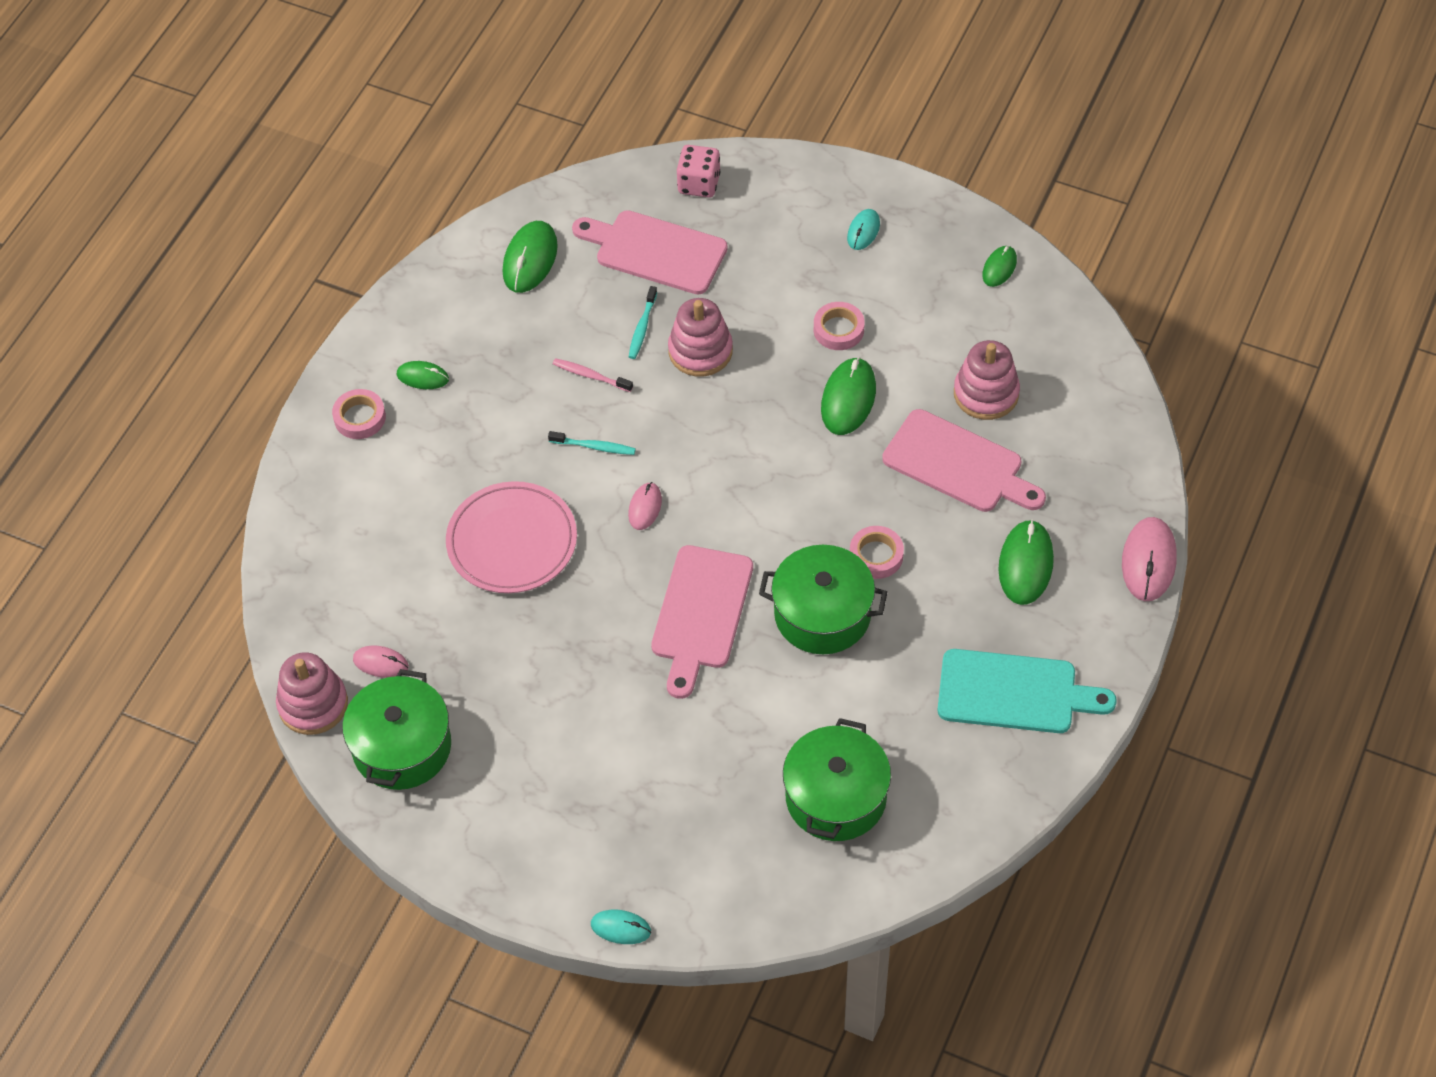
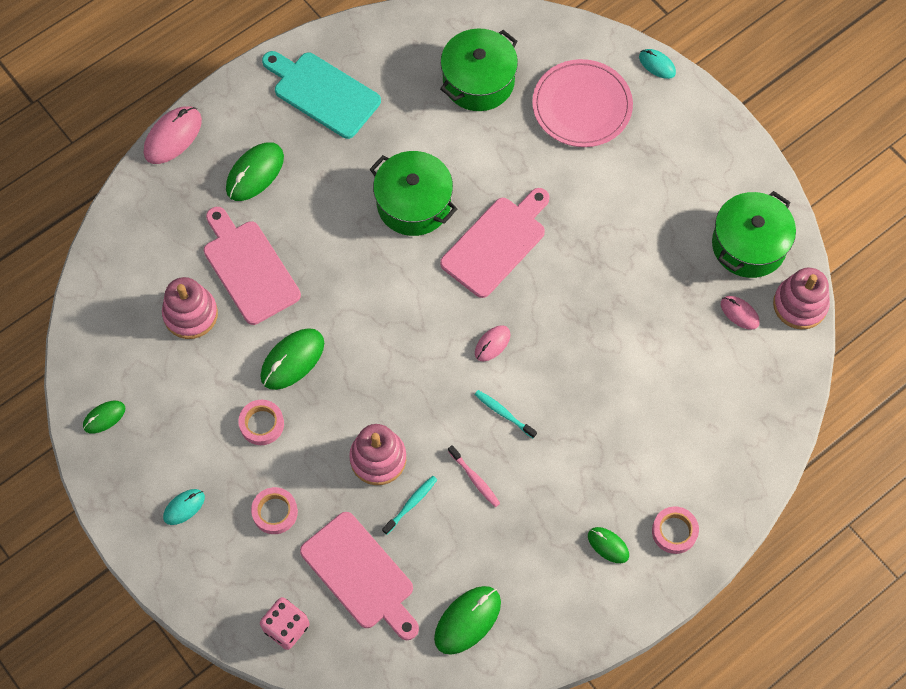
camera: 155 degrees left, 10 degrees up
pink plate [446,481,577,593] -> pink plate moved to [532,59,633,147]
pink tape [850,526,904,579] -> pink tape moved to [251,487,298,534]

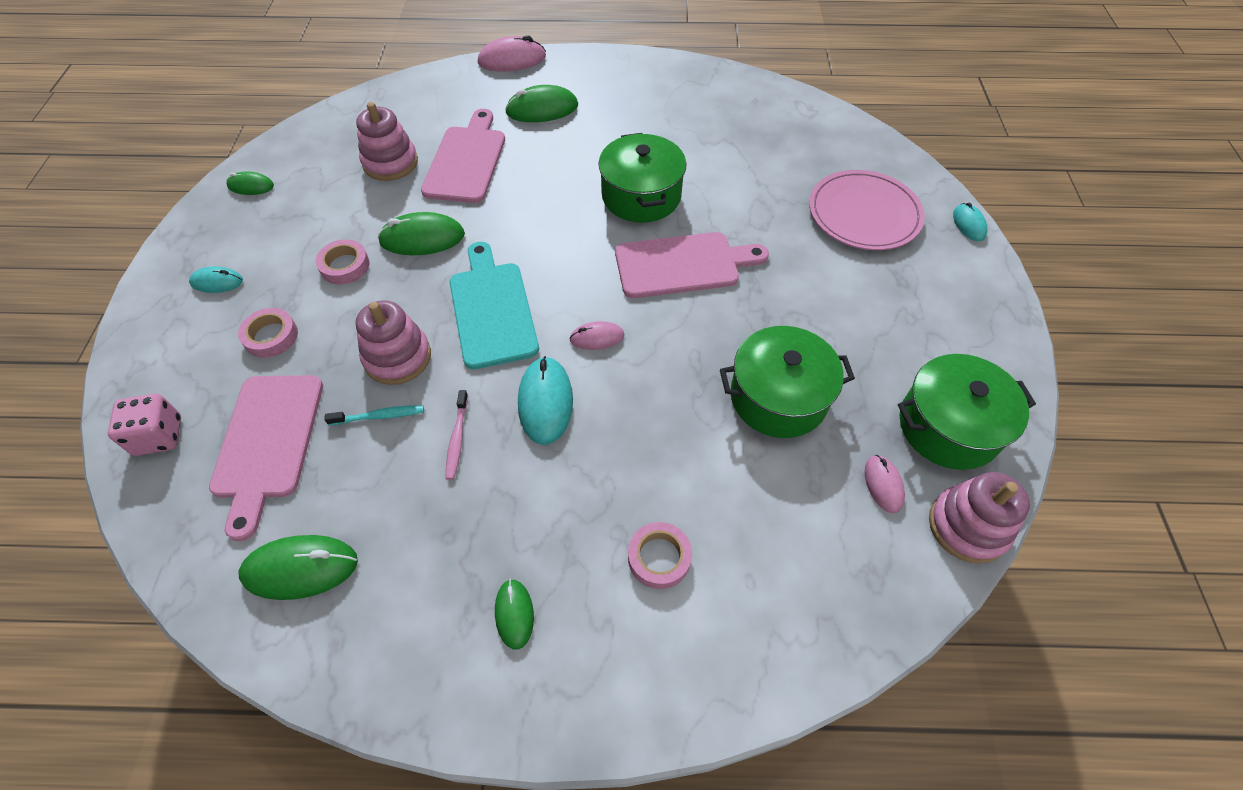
camera: 40 degrees right, 10 degrees down
turquoise cutting board [262,51,381,139] -> turquoise cutting board moved to [449,242,539,370]
green pot [440,28,518,111] -> green pot moved to [720,326,855,438]
turquoise toothbrush [475,390,537,438] -> turquoise mouse [518,356,573,445]
pink tape [652,506,699,554] -> pink tape moved to [628,522,692,589]

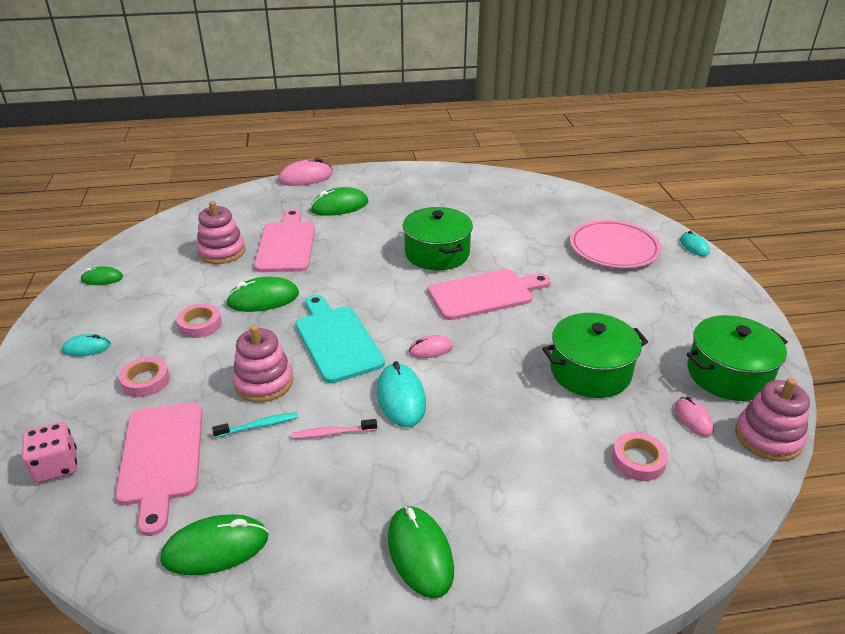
camera: 10 degrees left, 20 degrees down
pink toothbrush [446,390,468,480] -> pink toothbrush turned 90 degrees clockwise [292,419,377,439]
green mouse [495,579,534,650] -> green mouse [388,506,454,599], size x1.70
pink tape [628,522,692,589] -> pink tape moved to [612,432,668,481]

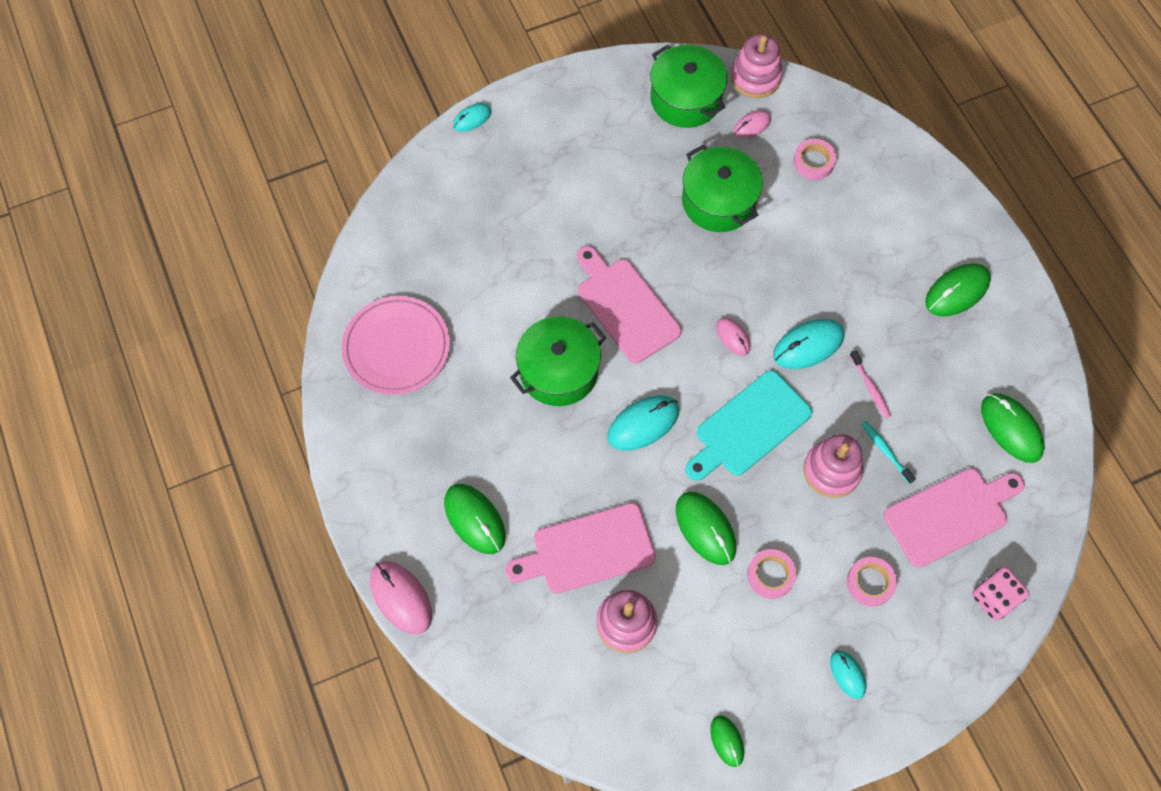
camera: 105 degrees left, 30 degrees up
pink plate [570,220,661,268] -> pink plate moved to [341,296,450,395]
none -> turquoise mouse [607,395,679,451]

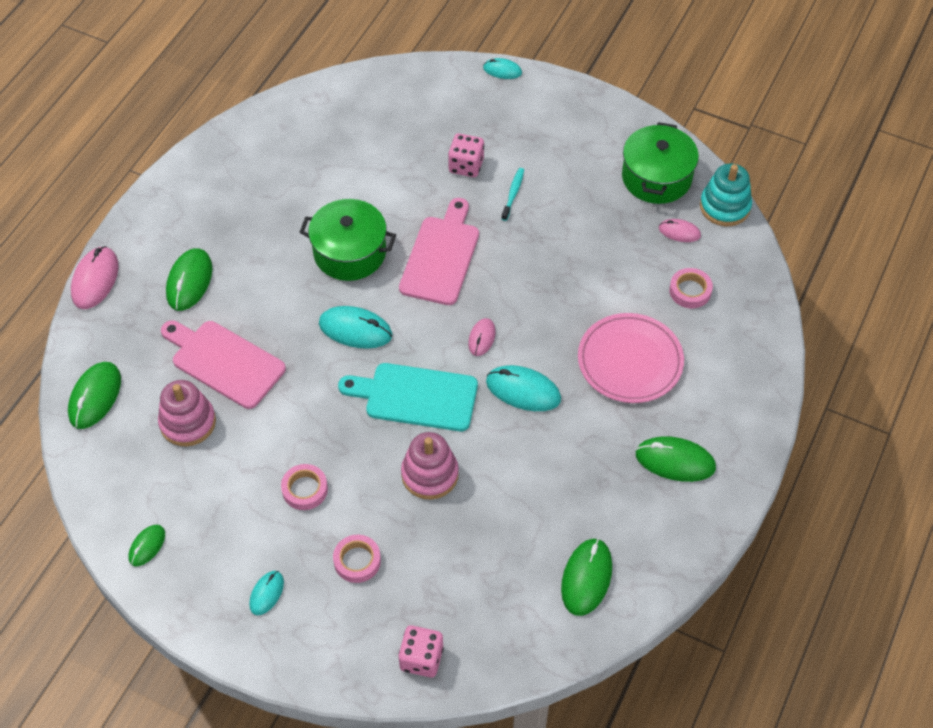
camera: 50 degrees right, 10 degrees down
pink plate [341,296,450,395] -> pink plate moved to [578,313,684,403]
green mouse [676,492,736,565] -> green mouse moved to [68,362,121,429]
green pot [682,145,763,232] -> none
pink stacking toy [731,34,783,98] -> turquoise stacking toy [700,163,752,226]
pink toothbrush [850,350,891,418] -> none
turquoise toothbrush [861,421,916,484] -> turquoise toothbrush moved to [501,168,524,221]
pink cutting board [884,468,1025,568] -> none
none -> pink dice [448,134,484,177]

